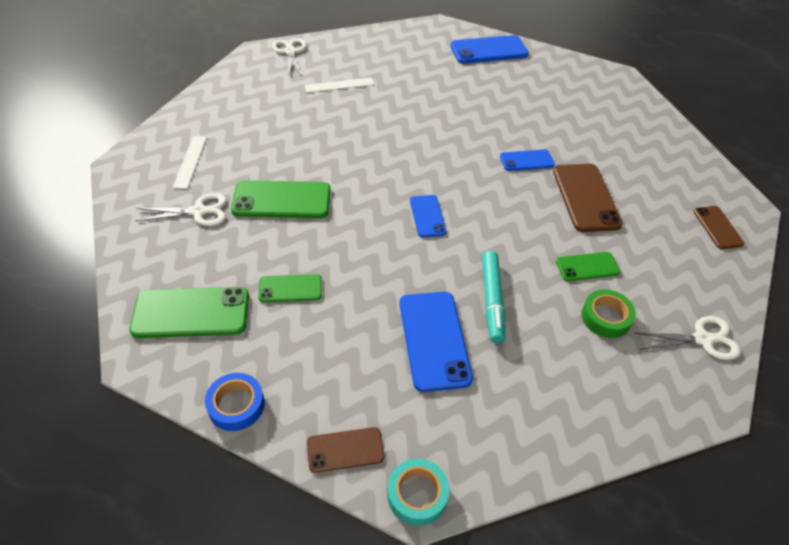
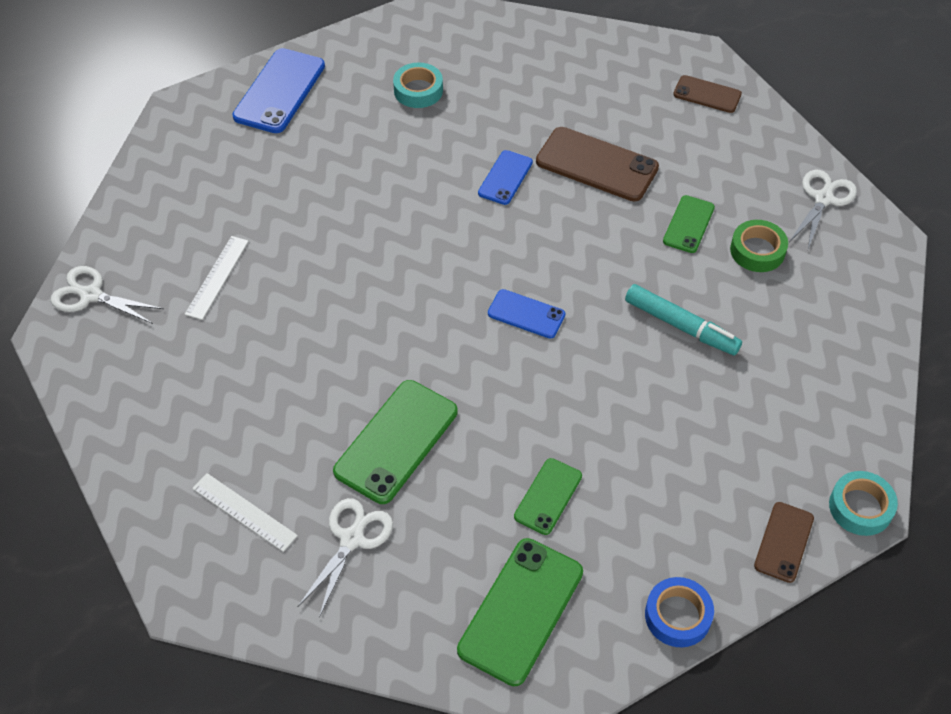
camera: 55 degrees left, 5 degrees up
blue phone [400,292,473,392] -> none
none -> turquoise tape [393,62,443,108]

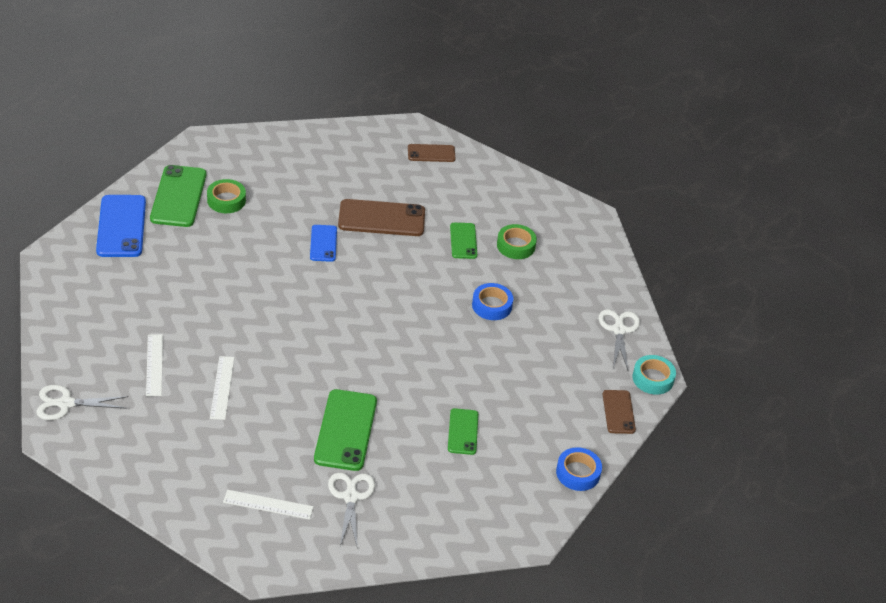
camera: 30 degrees left, 10 degrees down
turquoise tape [393,62,443,108] -> green tape [207,179,246,213]
green phone [457,538,583,686] -> green phone moved to [150,165,206,227]
blue phone [488,289,565,339] -> none
turquoise marker [625,284,742,356] -> blue tape [472,283,513,320]
white scissors [789,170,857,249] -> white scissors moved to [599,309,640,370]
none -> white ruler [210,356,234,420]

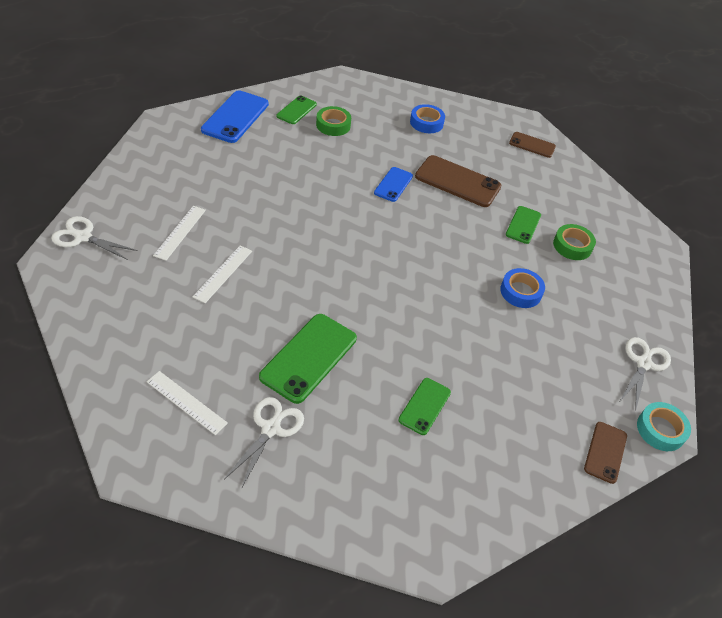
camera: 25 degrees right, 5 degrees up
green phone [150,165,206,227] -> green phone [277,95,317,124], size x0.58
blue tape [556,447,602,491] -> blue tape moved to [410,104,445,133]

